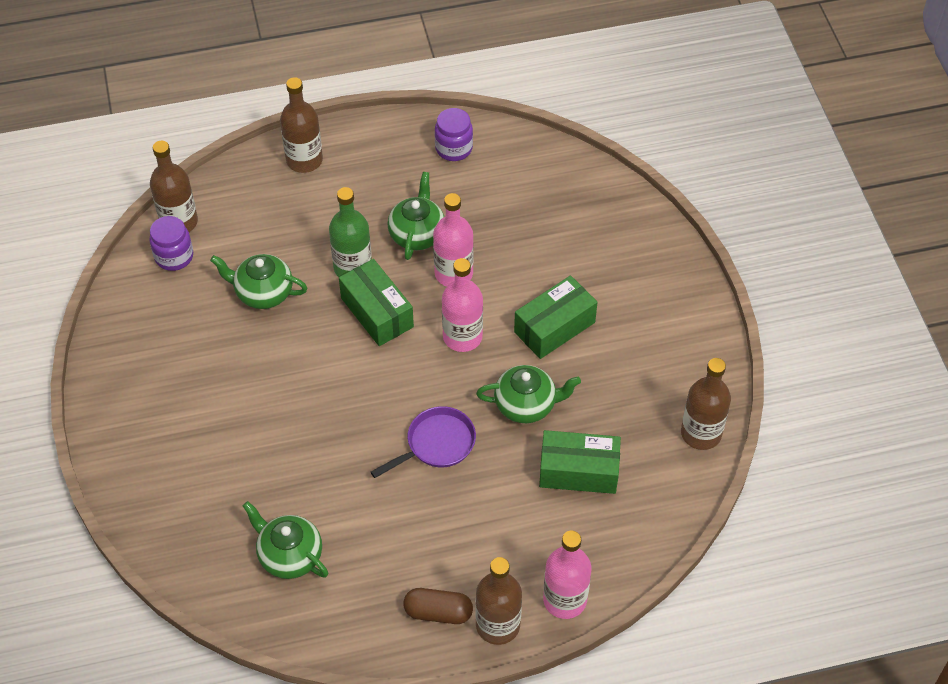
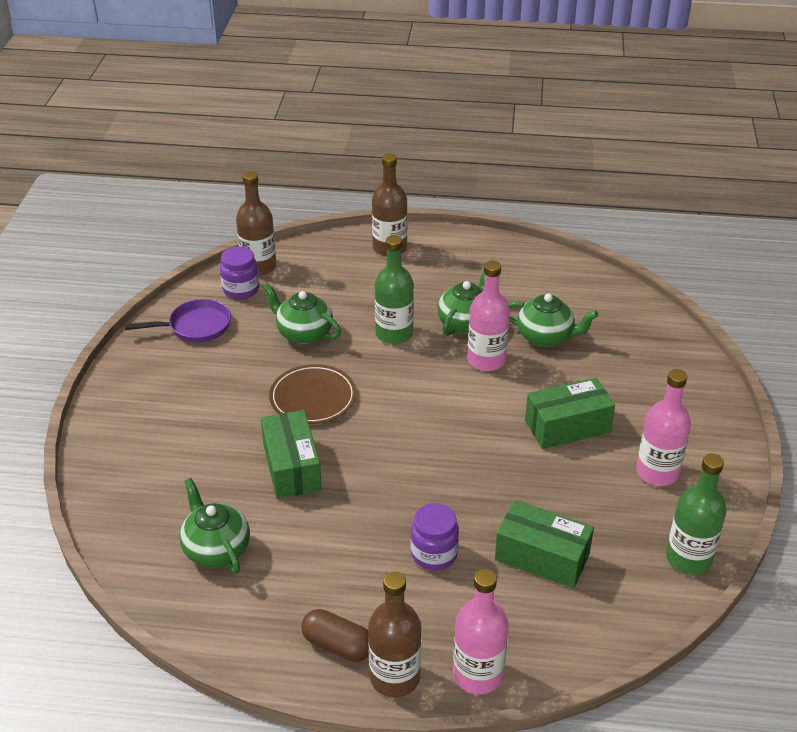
camera: 20 degrees right, 15 degrees down
green box [339,259,414,346] -> green box moved to [261,410,322,499]
purple pan [371,406,476,478] -> purple pan moved to [124,299,231,342]
purple jar [435,108,473,161] -> purple jar moved to [411,503,459,570]
pink bottle [442,258,483,352] -> pink bottle moved to [636,369,691,486]
green teapot [476,365,581,423] -> green teapot moved to [508,294,598,347]
brown bottle [681,358,731,450] -> green bottle [666,453,727,575]
none -> brown plate [269,364,356,424]

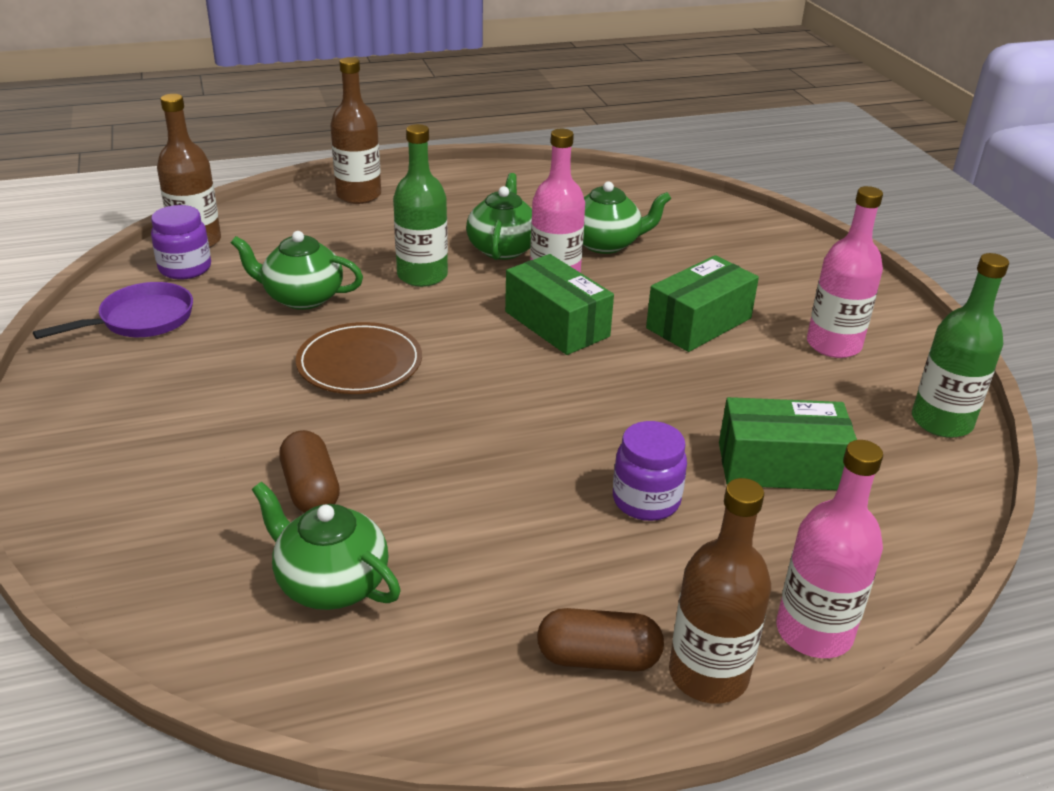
camera: 25 degrees left, 5 degrees down
green box [261,410,322,499] -> green box moved to [505,254,614,355]
none -> brown capsule [279,430,340,513]

